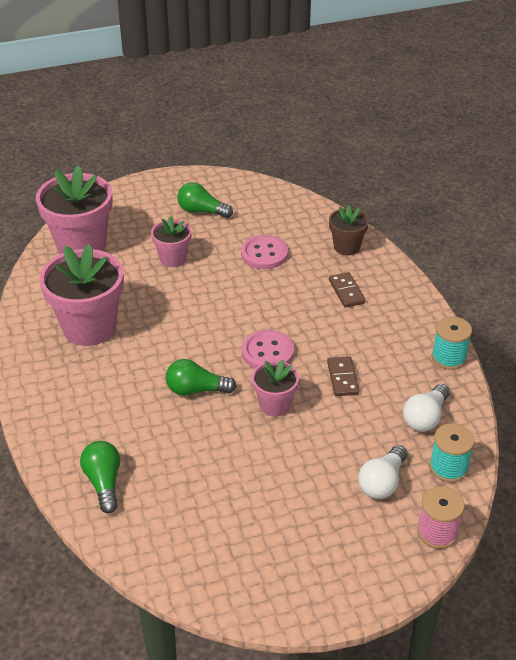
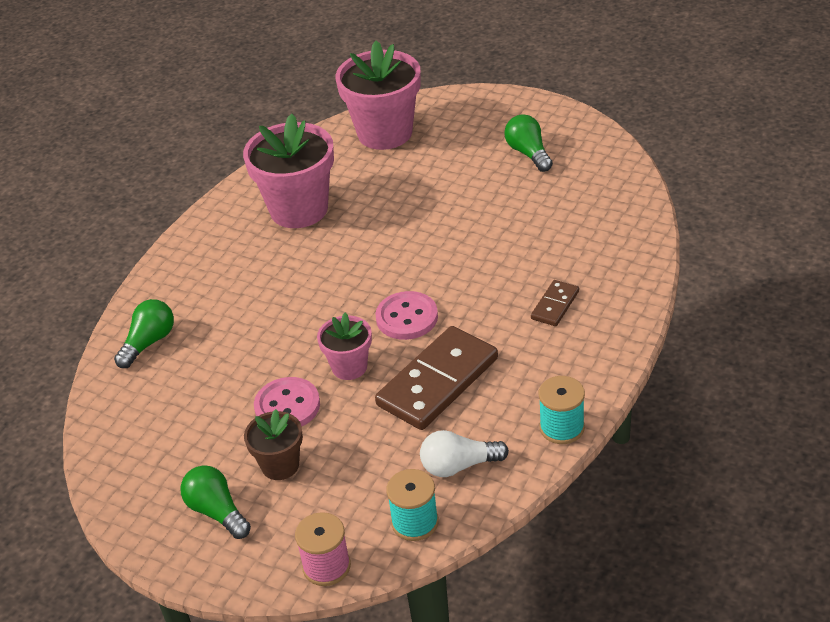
camera: 50 degrees right, 0 degrees up
pink flower pot [151,216,192,267] -> none
green light bulb [166,359,237,396] -> green light bulb moved to [180,465,251,539]
pink button [241,235,288,269] -> pink button moved to [254,377,320,426]
brown domino [327,356,359,396] -> brown domino [375,326,498,430], size x2.06
brown flower pot [329,205,369,255] -> brown flower pot moved to [244,409,303,480]
white light bulb [358,445,407,499] -> none

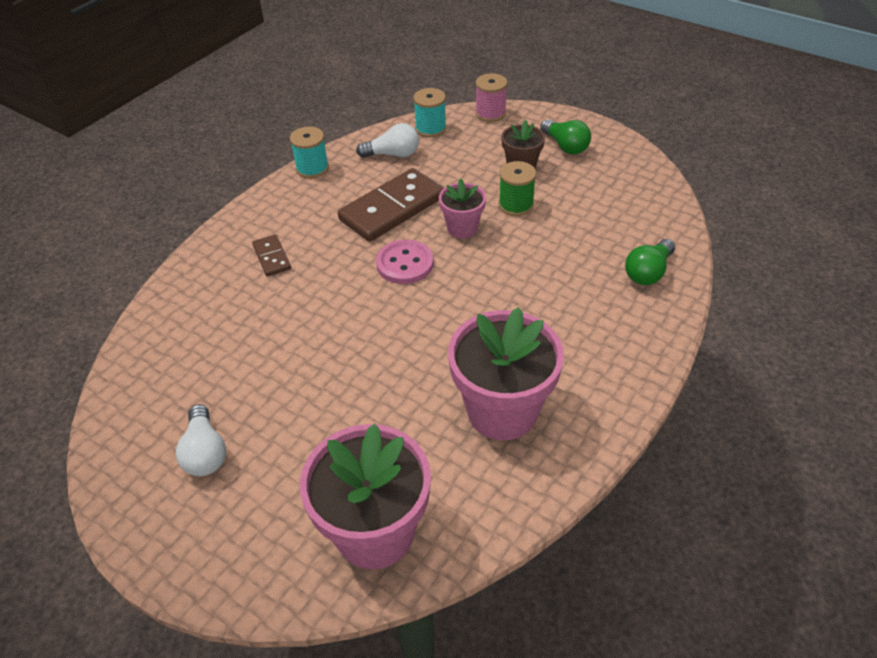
camera: 175 degrees left, 5 degrees up
pink button [254,377,320,426] -> green spool [499,161,536,216]
green light bulb [504,114,553,172] -> white light bulb [176,404,226,476]
brown domino [531,280,579,326] -> brown domino turned 60 degrees counterclockwise [252,235,291,277]

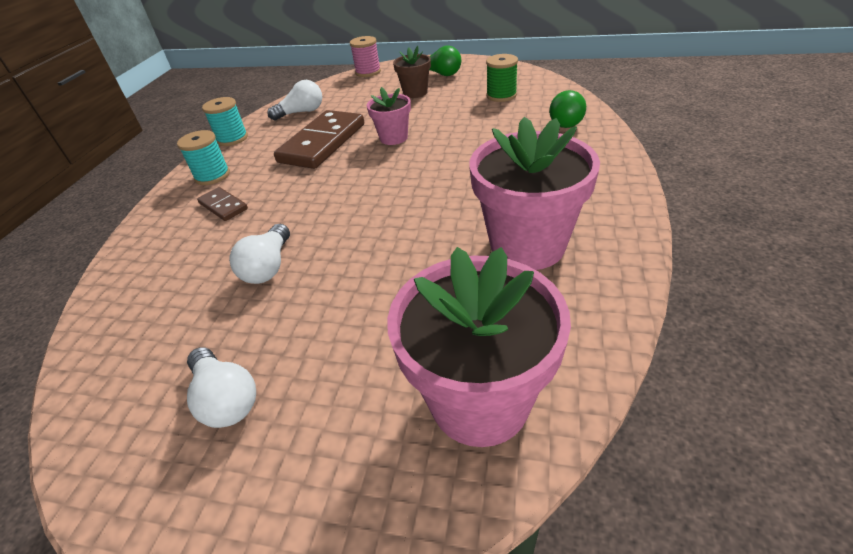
camera: 20 degrees left, 5 degrees down
pink button [376,240,434,284] -> none
turquoise spool [413,88,447,137] -> turquoise spool moved to [177,130,230,185]
green spool [499,161,536,216] -> green spool moved to [486,54,518,102]
none -> white light bulb [229,224,290,284]

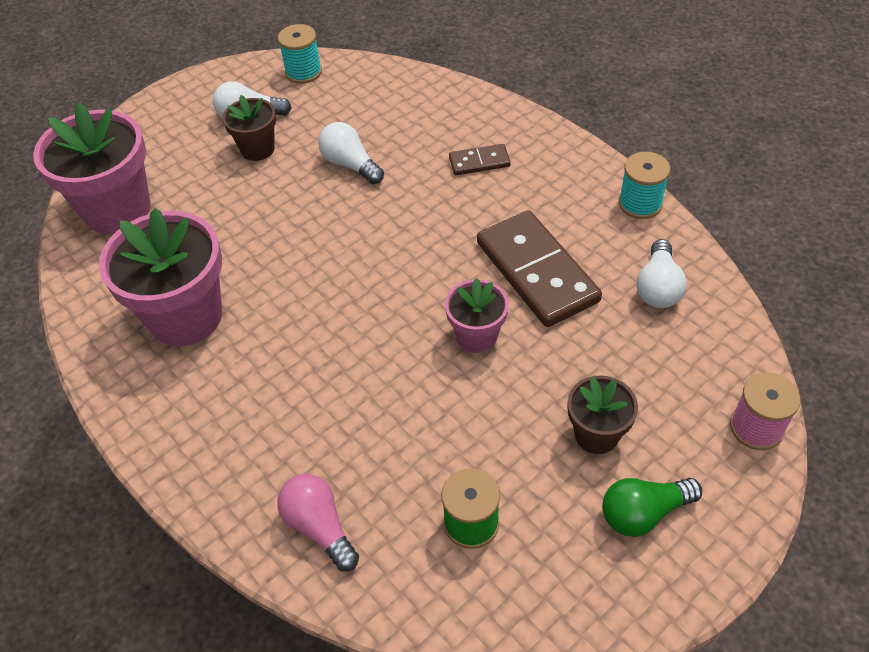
camera: 125 degrees right, 10 degrees up
turquoise spool [177,130,230,185] -> turquoise spool moved to [278,24,322,84]
green light bulb [550,90,586,128] -> pink light bulb [277,474,359,572]
none -> brown flower pot [223,95,276,161]

